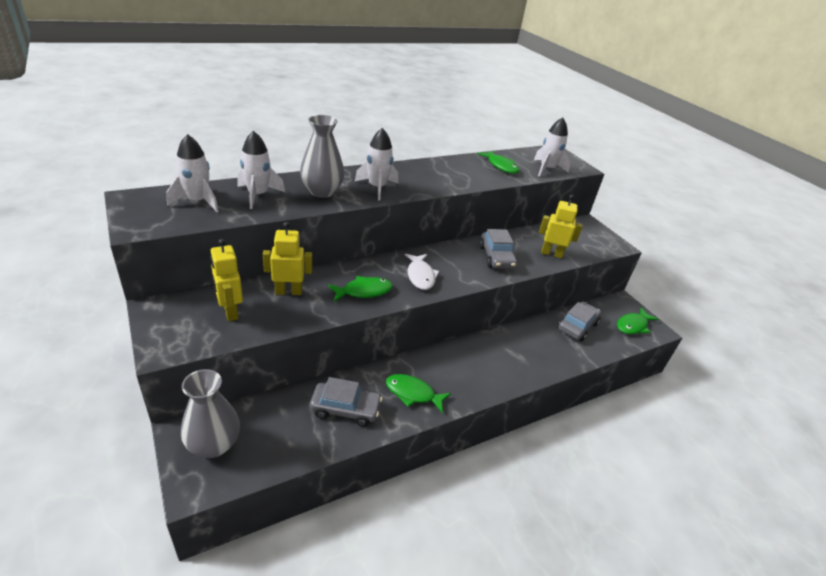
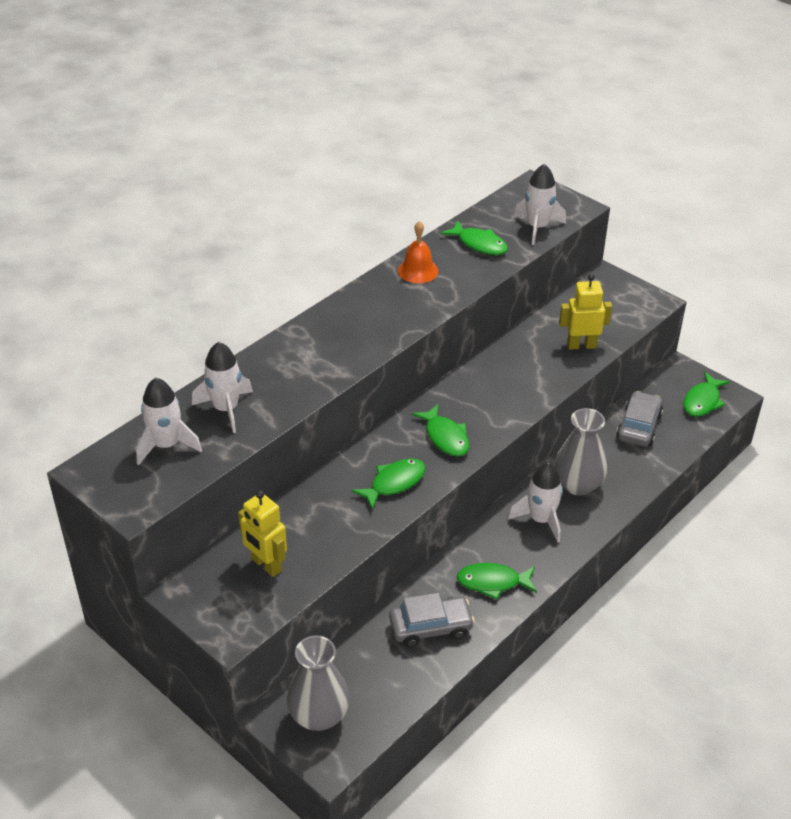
camera: 15 degrees left, 5 degrees up
yellow robot [263,222,312,295] -> none
grey vase [300,115,344,198] -> grey vase moved to [554,408,607,496]
white rocket [355,128,398,201] -> white rocket moved to [508,463,563,542]
white fish [405,254,440,290] -> green fish [412,404,469,457]
grey car [479,229,517,269] -> none
none -> orange bell [398,221,438,283]

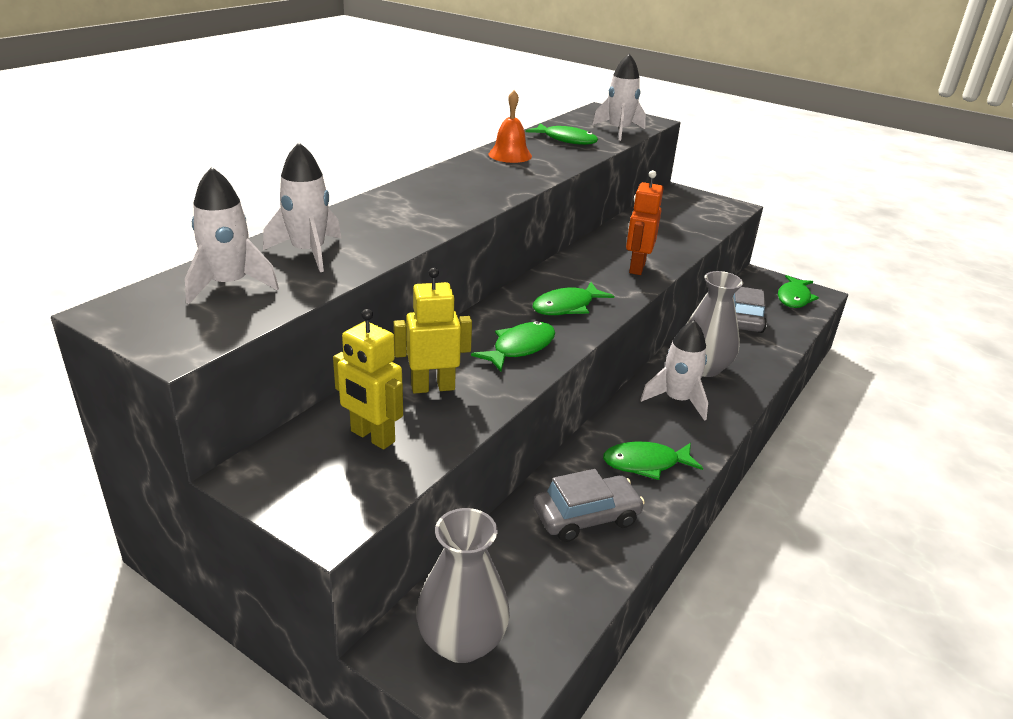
camera: 10 degrees left, 10 degrees down
green fish [412,404,469,457] -> green fish turned 90 degrees clockwise [532,282,614,315]
yellow robot [559,274,612,350] -> yellow robot moved to [393,268,472,394]
none -> orange robot [626,170,664,275]

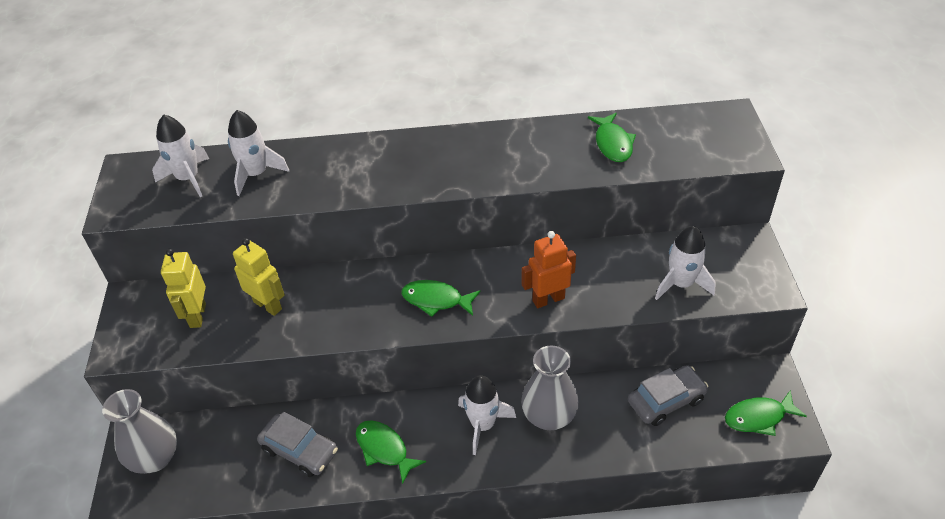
camera: 55 degrees right, 15 degrees up
green fish [471,321,555,372] -> none
orange bell [489,90,532,163] -> none
white rocket [593,53,646,141] -> white rocket moved to [655,226,716,300]

